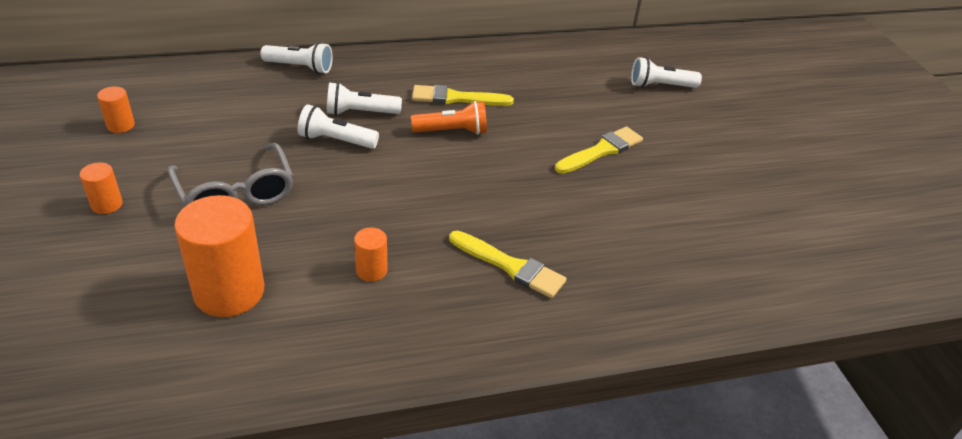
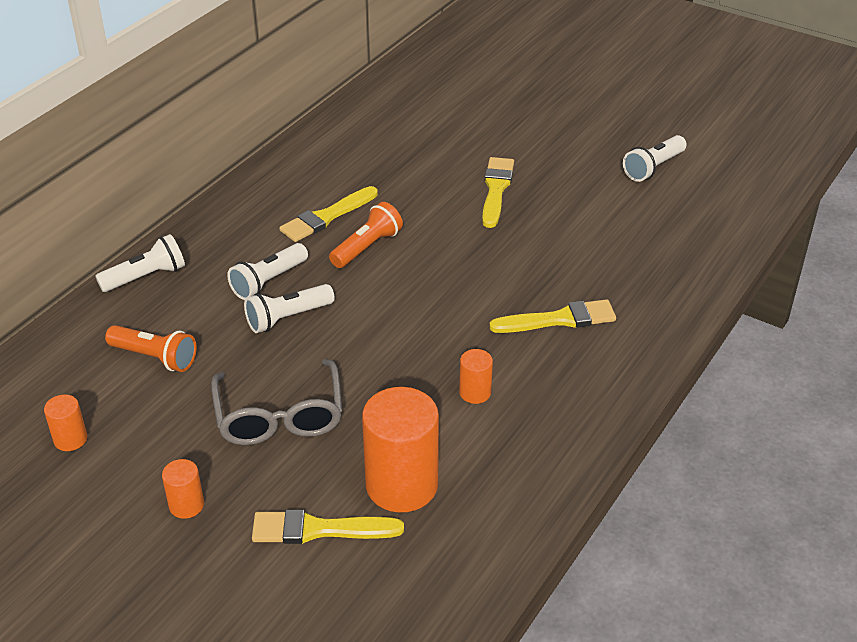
camera: 40 degrees left, 0 degrees up
grey glasses [168,143,294,207] -> grey glasses turned 60 degrees clockwise [211,359,342,445]
white flashlight [631,57,702,88] -> white flashlight moved to [623,135,687,182]
none -> orange flashlight [105,325,197,372]
none -> yellow brush [252,509,404,544]

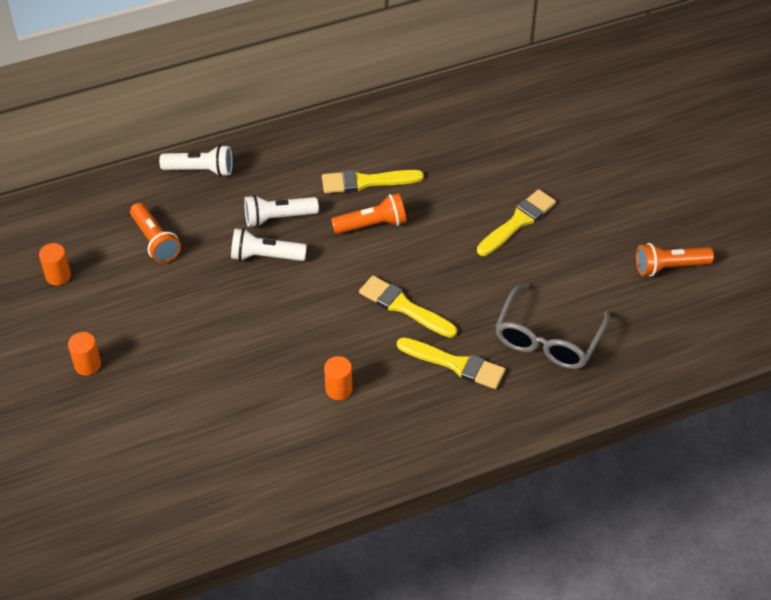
camera: 35 degrees right, 10 degrees up
grey glasses [211,359,342,445] -> grey glasses moved to [495,282,610,369]
yellow brush [252,509,404,544] -> yellow brush moved to [359,276,457,338]
orange cylinder [362,387,439,512] -> none
white flashlight [623,135,687,182] -> orange flashlight [636,243,714,276]

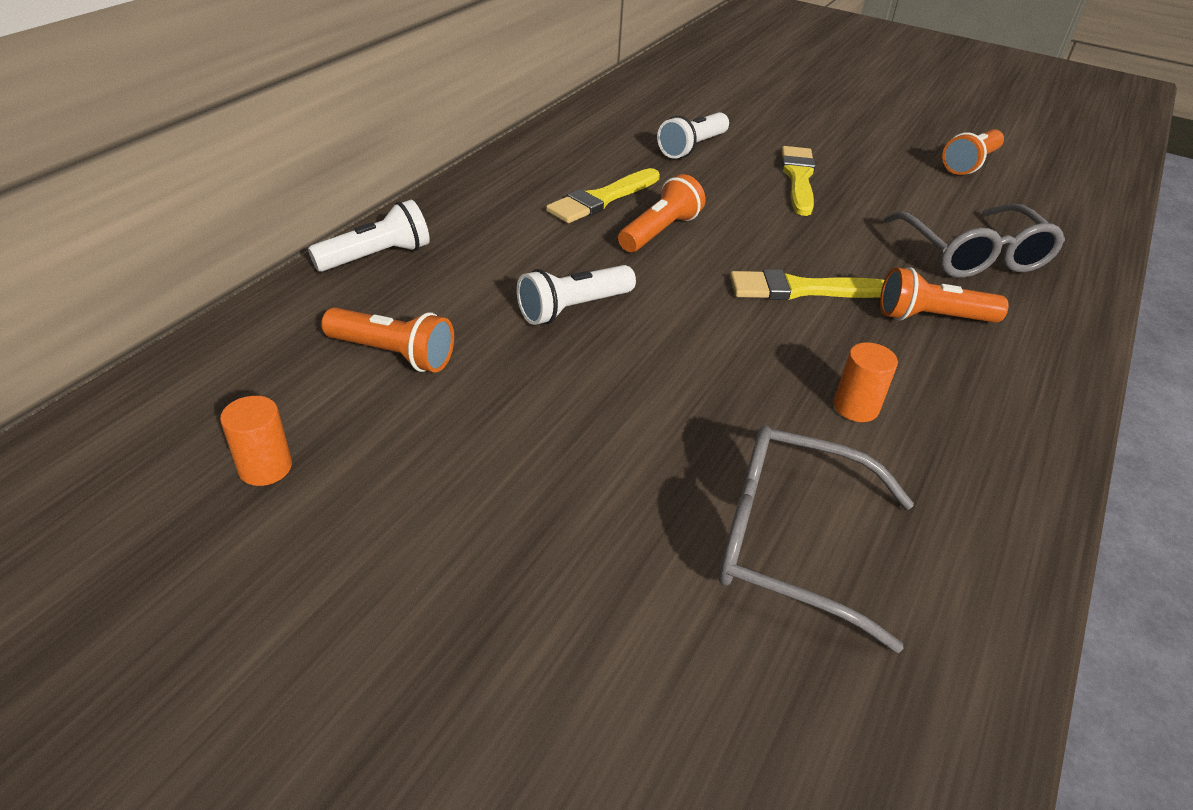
camera: 40 degrees left, 10 degrees down
orange cylinder [68,332,101,376] -> none
white flashlight [244,195,319,227] -> white flashlight moved to [657,112,729,159]
yellow brush [397,337,505,389] -> orange flashlight [880,267,1009,323]
none -> grey glasses [718,426,914,653]

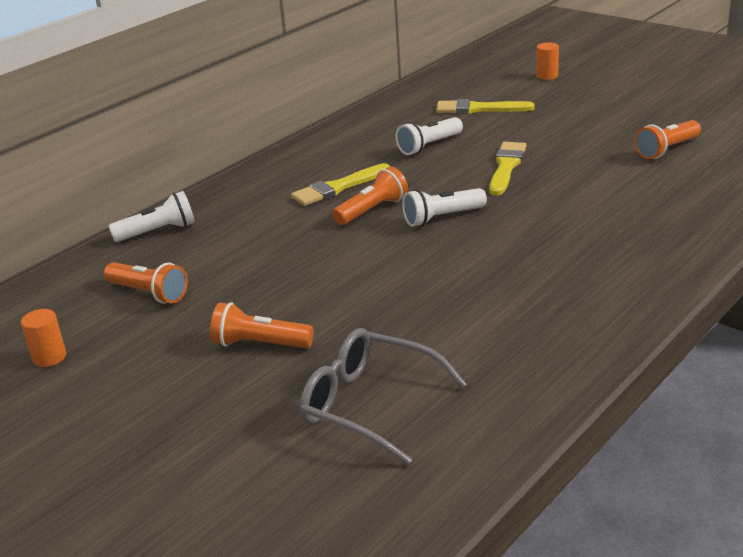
camera: 15 degrees right, 10 degrees down
white flashlight [517,265,636,325] -> white flashlight moved to [402,188,487,227]
yellow brush [730,269,885,300] -> yellow brush moved to [436,99,535,114]
orange cylinder [834,342,898,422] -> orange cylinder moved to [536,42,559,80]
orange flashlight [880,267,1009,323] -> orange flashlight moved to [210,302,314,348]
grey glasses [884,204,1065,278] -> none

